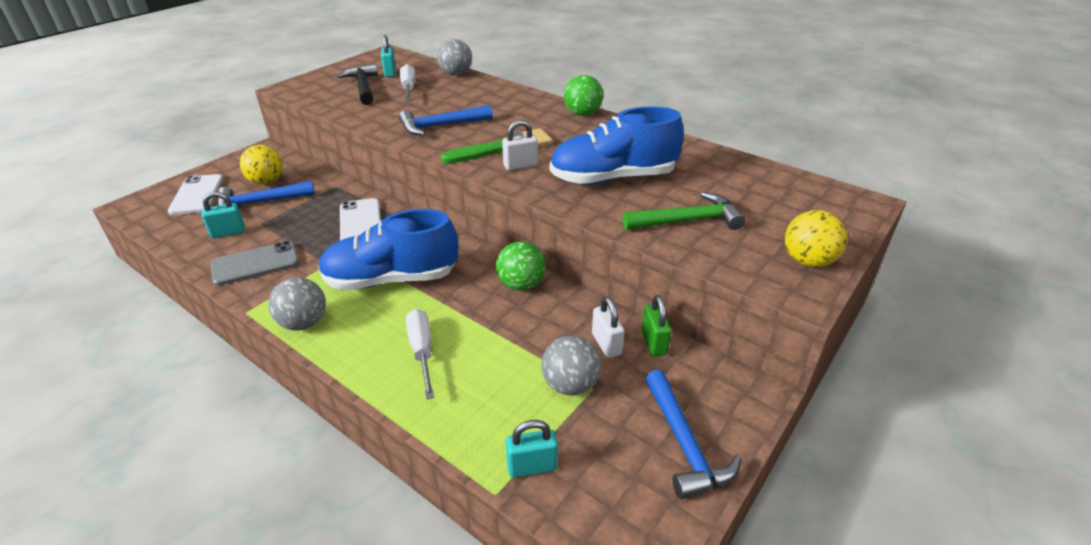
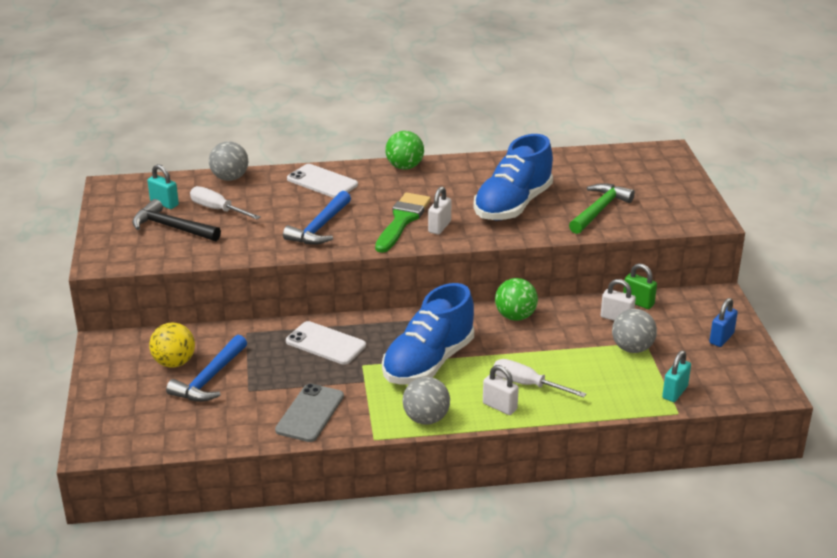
camera: 45 degrees left, 5 degrees down
white phone [168,174,223,215] -> white phone moved to [287,164,358,198]
turquoise padlock [202,192,245,238] -> none
blue hammer [645,369,742,499] -> blue padlock [710,298,738,347]
yellow ball [785,210,847,267] -> none
none -> white padlock [483,365,519,415]

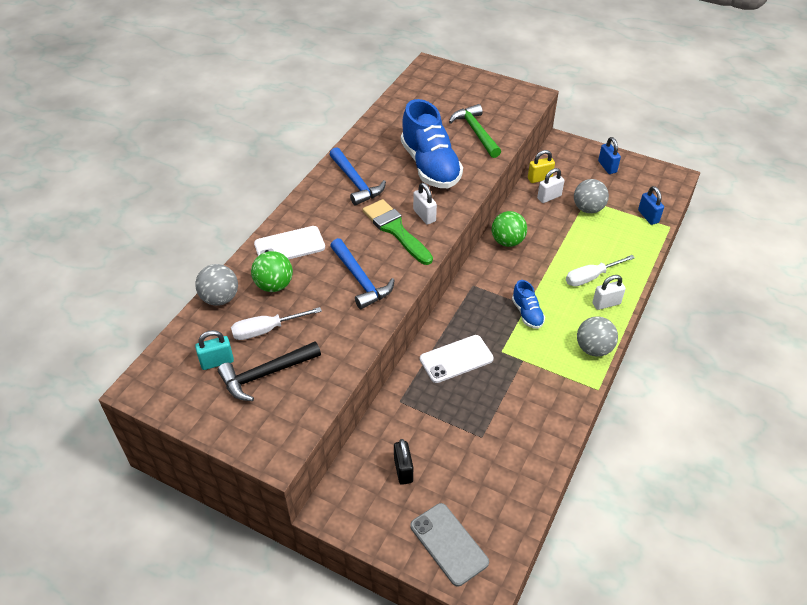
camera: 55 degrees left, 15 degrees up
yellow ball [149,322,195,368] -> black padlock [394,439,413,485]
blue hammer [166,335,247,402] -> blue hammer moved to [329,147,386,206]
grey phone [275,383,344,442] -> grey phone moved to [410,503,489,587]
blue shoe [382,283,474,385] -> blue shoe [512,280,545,329], size x0.48
green ball [385,131,424,170] -> green ball moved to [251,251,293,292]
green padlock [623,263,657,309] -> yellow padlock [528,150,555,183]
turquoise padlock [662,350,691,402] -> blue padlock [638,186,664,225]

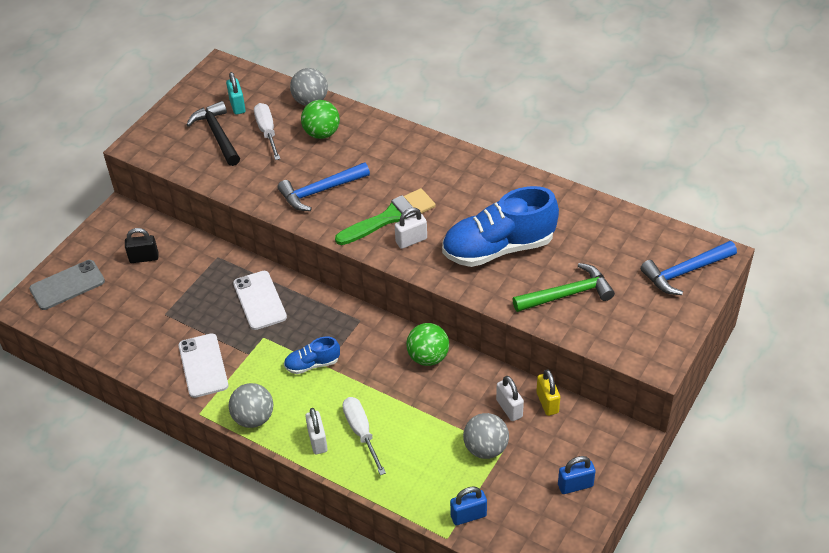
camera: 95 degrees right, 0 degrees up
white phone [254,226,325,259] -> white phone moved to [179,333,229,398]
blue hammer [329,147,386,206] -> blue hammer moved to [640,241,737,295]

